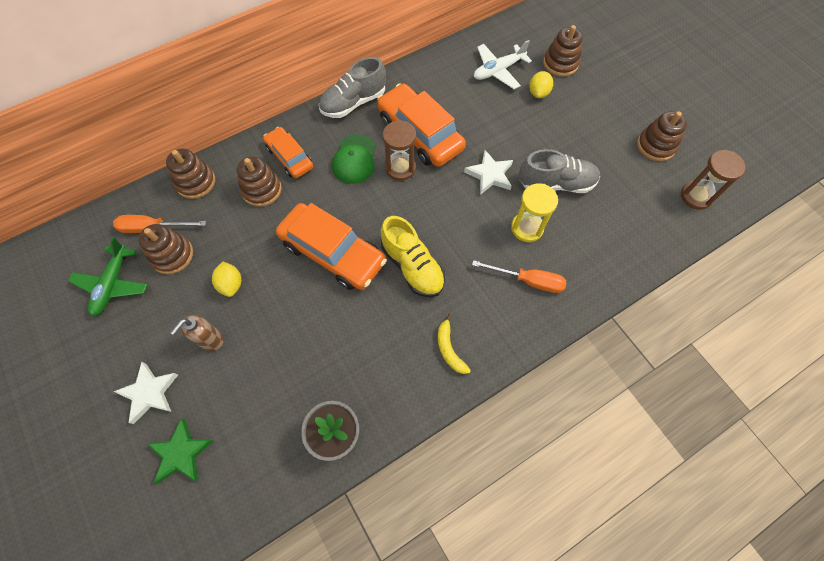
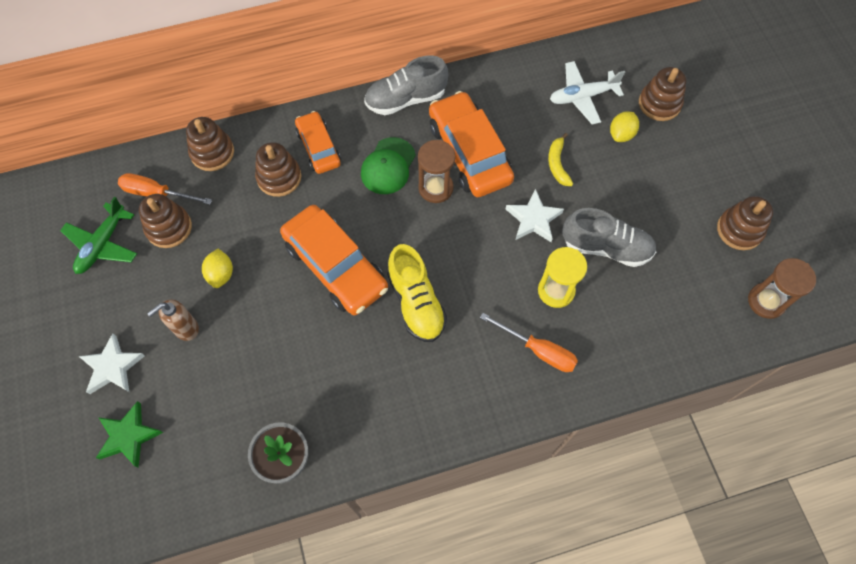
camera: 15 degrees right, 0 degrees up
yellow banana [438,314,471,374] -> yellow banana moved to [548,133,573,186]

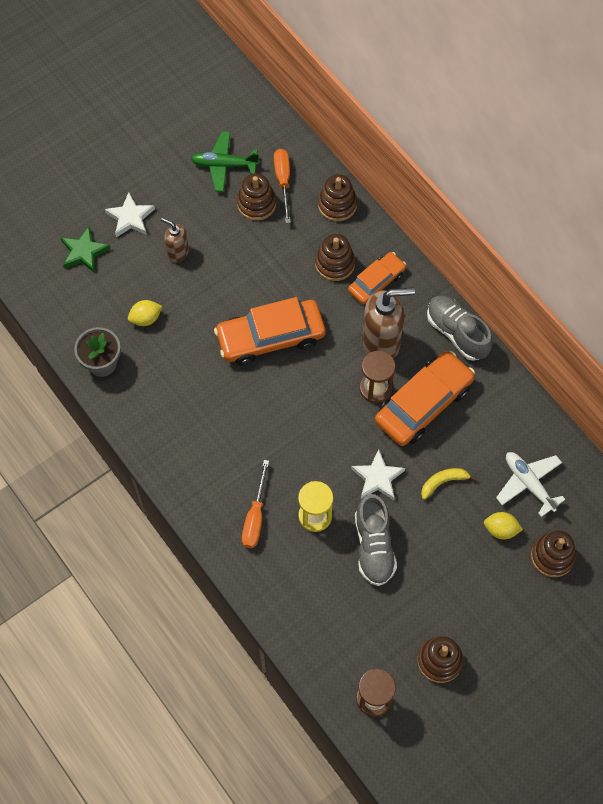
camera: 70 degrees right, 0 degrees up
yellow lemon [202,249,233,288] -> yellow lemon moved to [128,300,162,326]
orange car [280,205,388,315] -> orange car turned 45 degrees clockwise [214,297,325,366]
green cap [361,137,416,194] -> brown soap dispenser [362,287,415,359]
yellow shoe [387,244,447,342] -> none

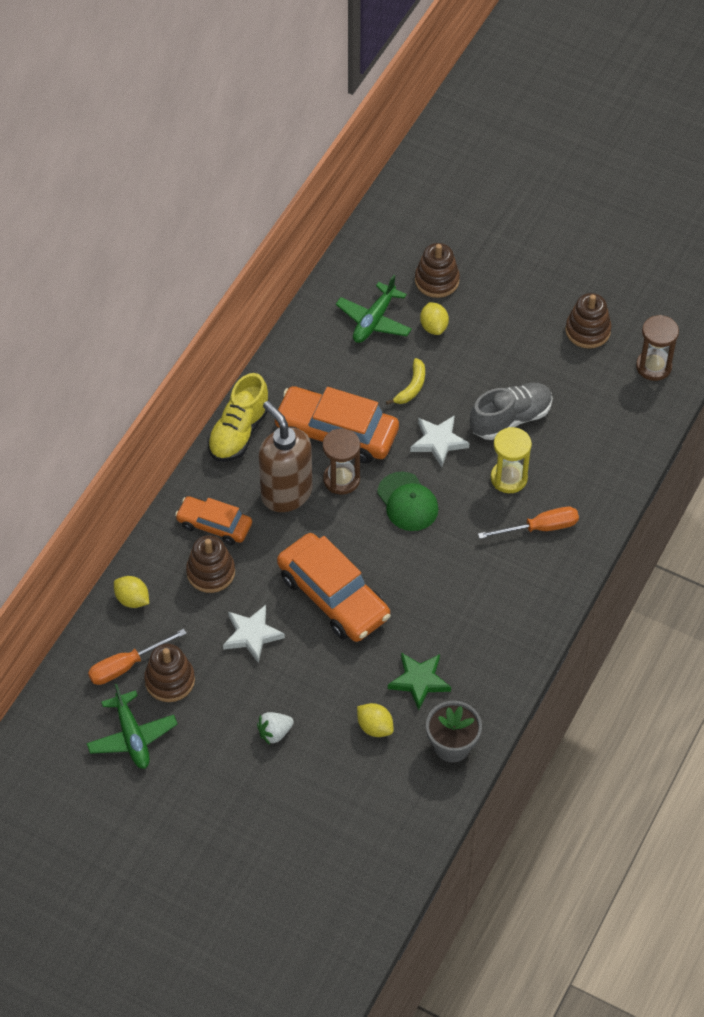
camera: 115 degrees left, 10 degrees down
green star [61,227,110,273] -> green star moved to [388,653,451,710]
white star [105,192,155,237] -> white star moved to [223,605,285,663]
brown soap dispenser [161,218,189,263] -> white strawberry [257,712,294,745]
brown stacking toy [318,174,357,221] -> yellow lemon [114,576,149,608]
yellow banana [421,468,477,500] -> yellow banana turned 105 degrees counterclockwise [386,358,425,405]
grey shoe [427,296,493,361] -> yellow shoe [208,373,269,462]
white plane [496,452,566,517] -> green plane [336,275,412,343]
none -> green cap [377,472,439,531]

